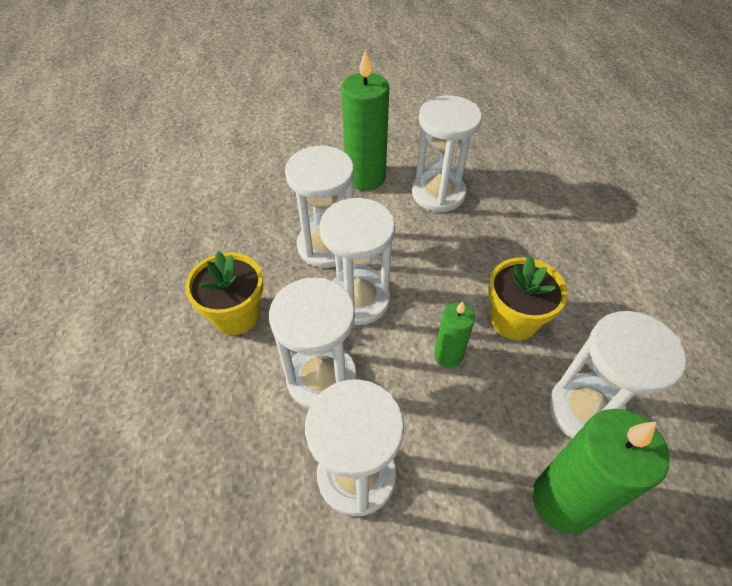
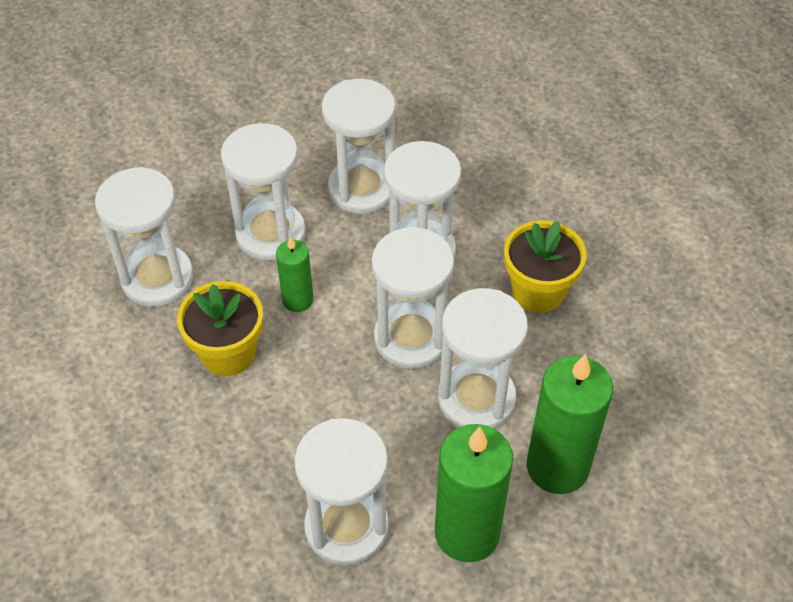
camera: 165 degrees right, 0 degrees up
green candle [533,409,670,534] -> green candle moved to [527,354,613,494]
none -> white hourglass [221,123,306,261]

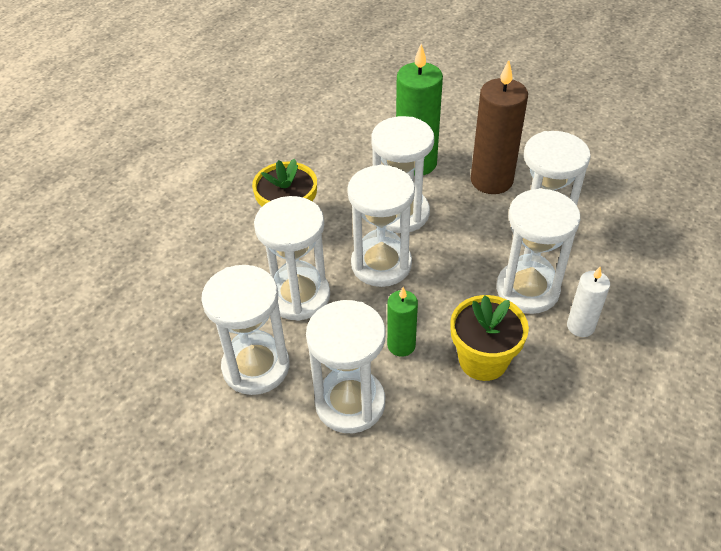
camera: 120 degrees left, 5 degrees down
white hourglass [95,167,194,307] -> white hourglass moved to [496,188,580,314]
green candle [435,424,513,562] -> brown candle [471,60,528,194]
none -> white candle [567,267,610,337]

